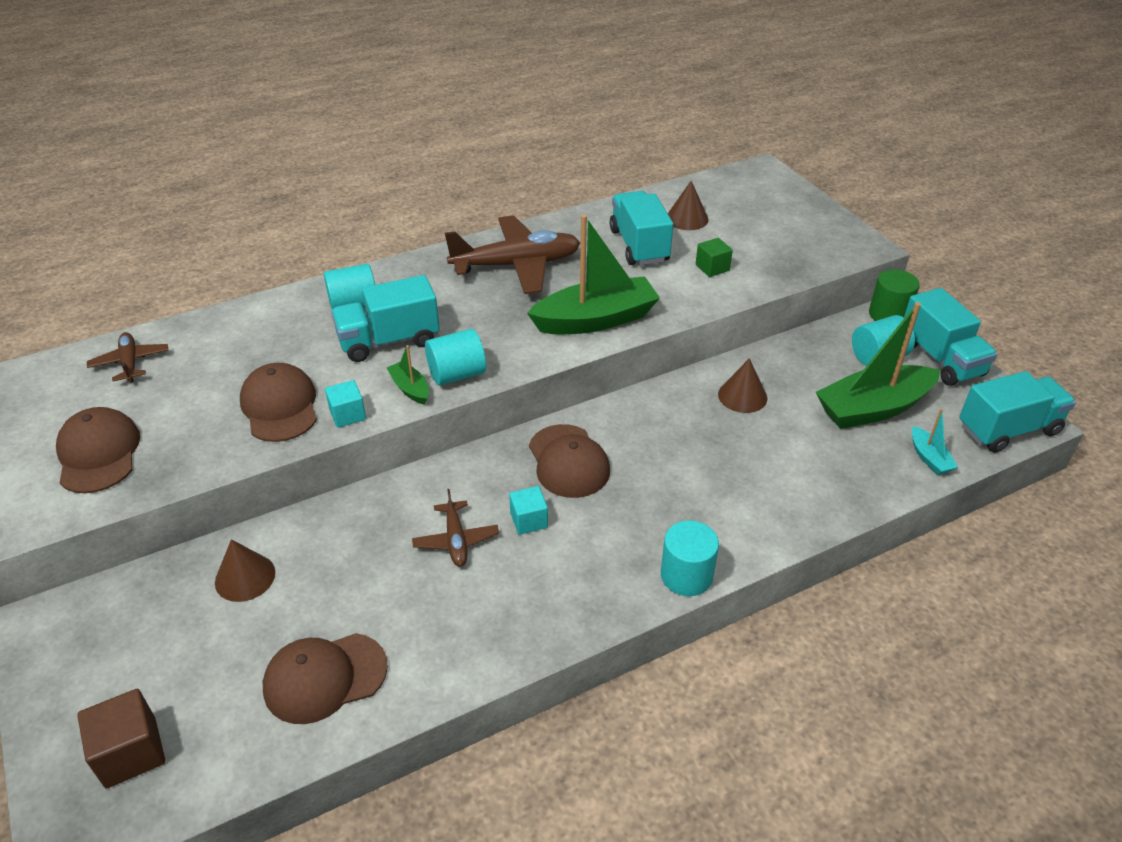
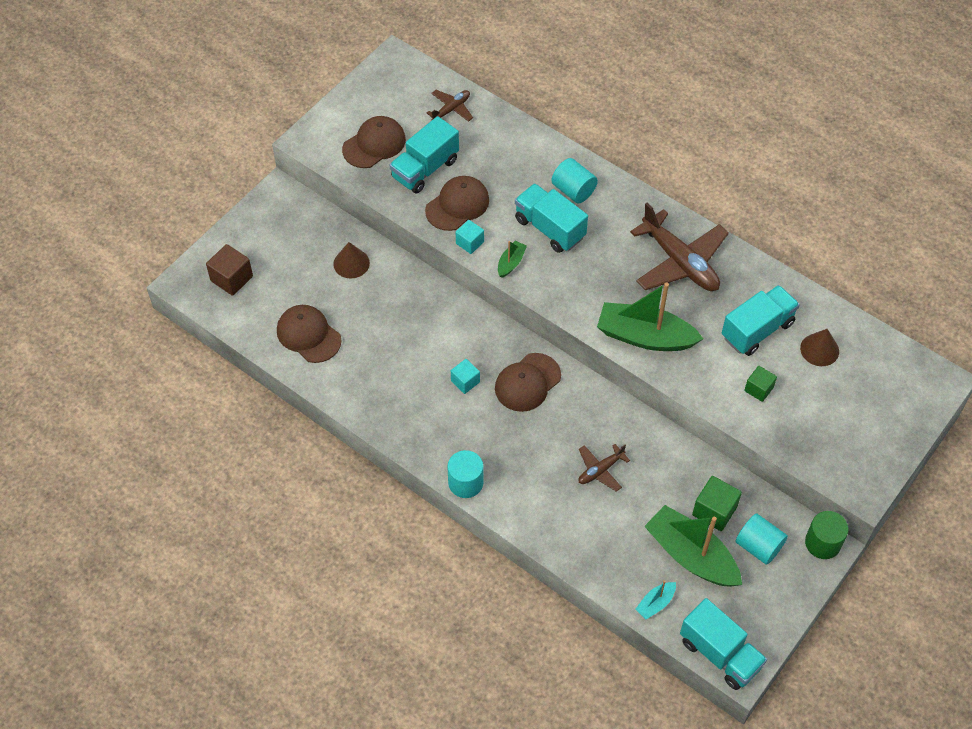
camera: 65 degrees right, 15 degrees up
brown plane [412,489,499,567] -> brown plane moved to [579,444,630,492]
turquoise cylinder [425,329,486,386] -> none
green boat [527,214,660,334] -> green boat turned 150 degrees clockwise [597,283,703,351]
brown cone [718,358,767,413] -> none
turquoise truck [904,288,998,386] -> turquoise truck moved to [390,116,459,194]
none -> green cube [692,476,742,531]

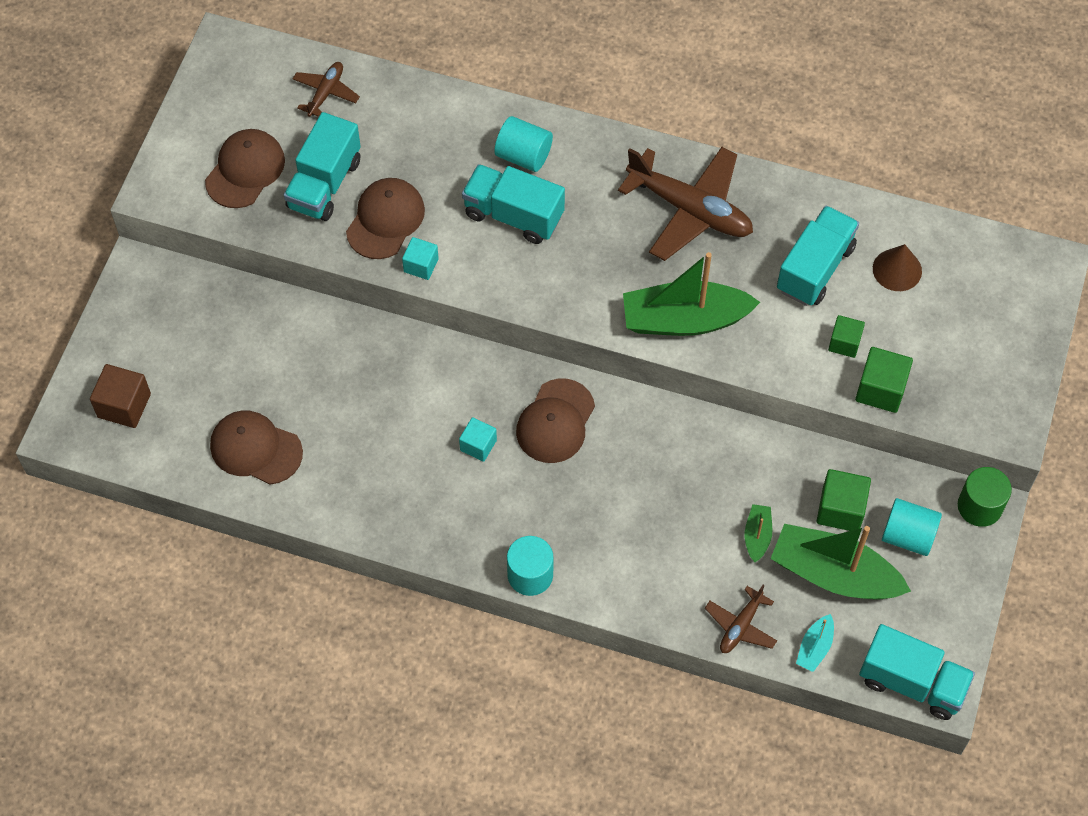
camera: 20 degrees left, 5 degrees up
brown cone [333,242,370,278] -> none
green boat [498,241,527,278] -> green boat moved to [745,504,772,562]
brown plane [579,444,630,492] -> brown plane moved to [705,585,777,653]
none -> green cube [855,347,913,413]

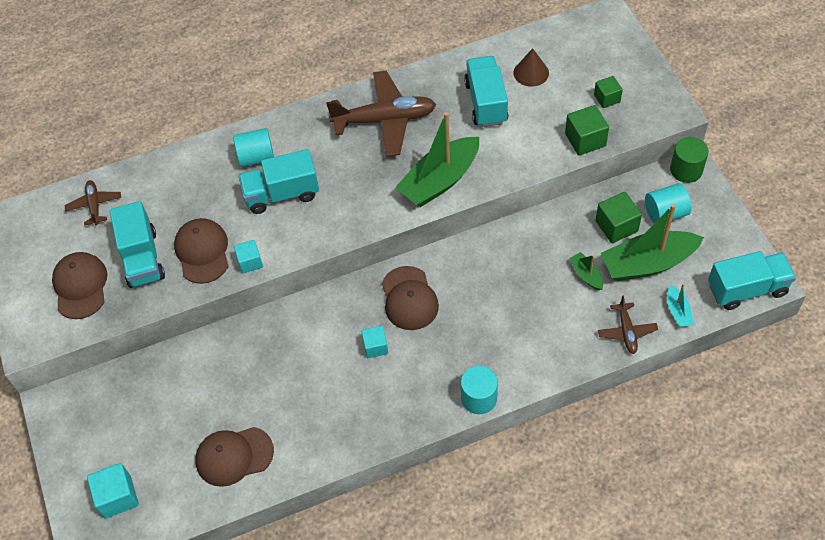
camera: 35 degrees left, 5 degrees down
brown cube [90,364,151,428] -> turquoise cube [87,463,139,519]
green cube [828,315,865,358] -> green cube moved to [594,76,623,108]

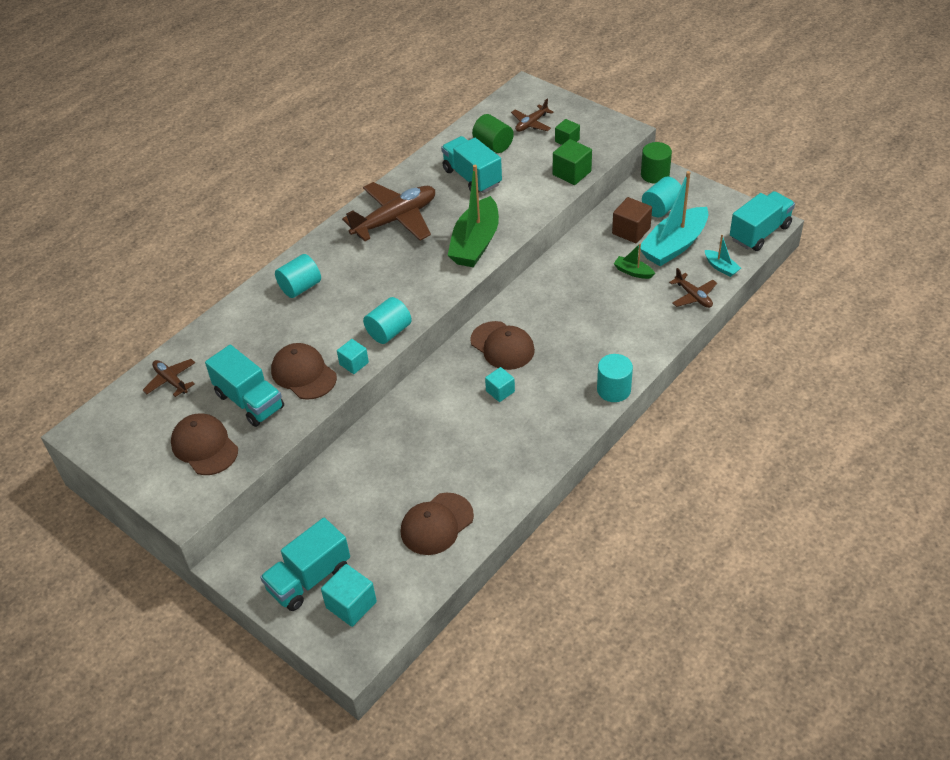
camera: 30 degrees left, 10 degrees down
turquoise truck [238,149,319,214] -> turquoise truck moved to [260,518,350,611]
brown cone [513,49,549,87] -> green cylinder [472,114,514,153]
green cube [595,192,642,243] -> brown cube [612,197,652,243]
green boat [601,204,704,281] -> turquoise boat [640,171,708,266]
none -> turquoise cylinder [363,297,412,344]
none -> brown plane [511,99,553,132]

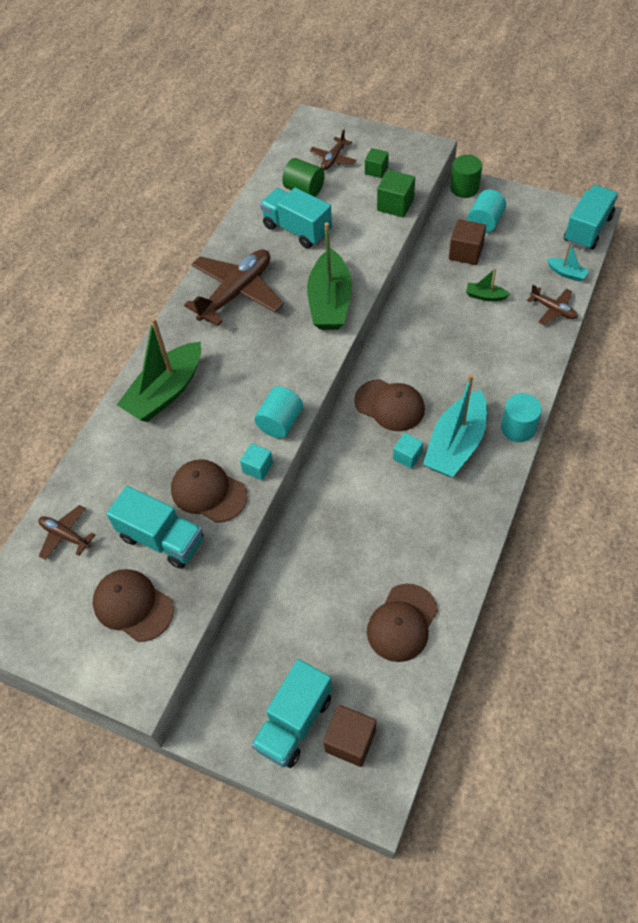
camera: 15 degrees left, 10 degrees up
turquoise cylinder [275,254,321,298] -> green boat [117,318,201,422]
turquoise cube [321,564,377,627] -> brown cube [323,705,376,767]
turquoise boat [640,171,708,266] -> turquoise boat moved to [423,374,487,477]

